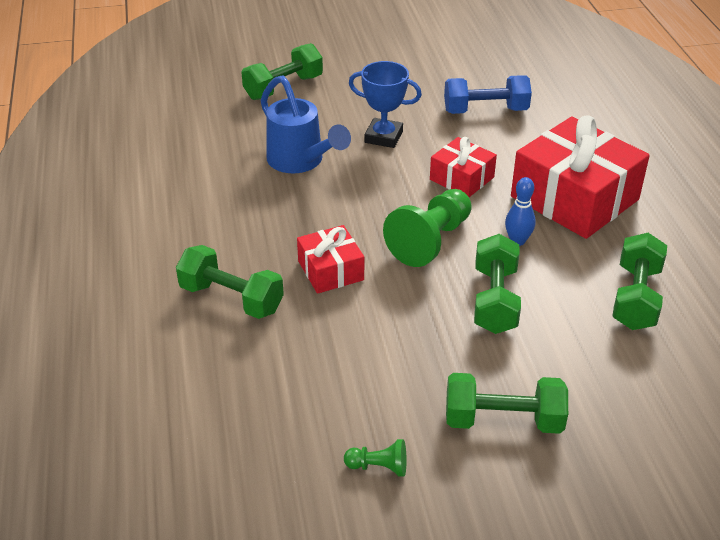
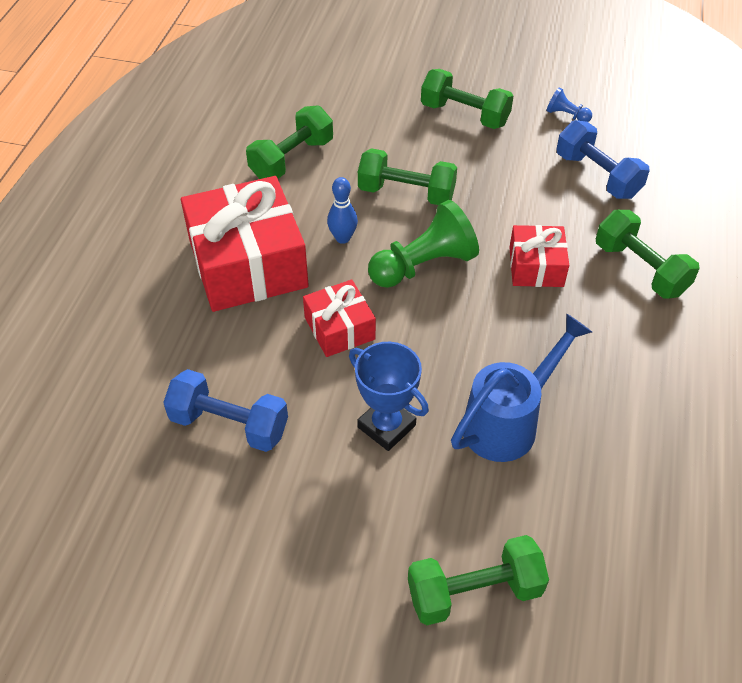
camera: 155 degrees left, 10 degrees up
blue watering can [261,75,351,173] -> blue watering can turned 60 degrees clockwise [451,313,592,462]
green pawn [344,439,407,476] -> blue pawn [546,87,592,122]
green dumbbell [474,234,521,334] -> green dumbbell turned 75 degrees clockwise [358,148,457,205]
none -> blue dumbbell [557,120,650,199]

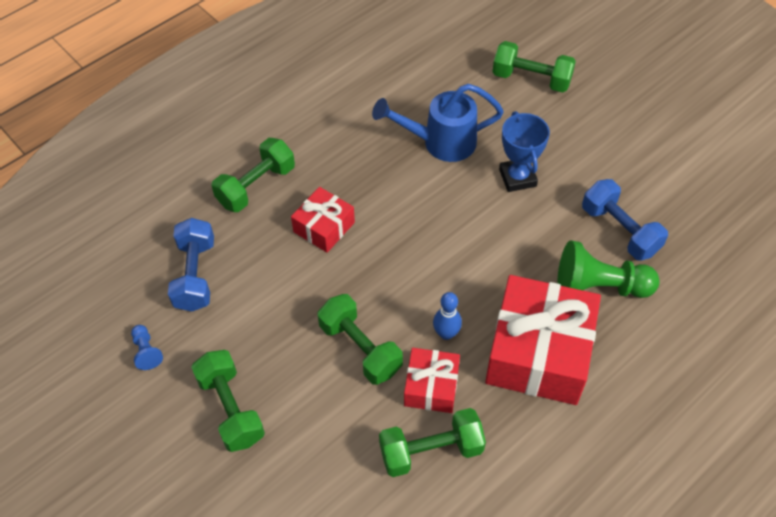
camera: 145 degrees left, 5 degrees up
red gift [303,280,376,357] -> red gift moved to [404,348,460,413]
green pawn [368,200,479,288] -> green pawn moved to [557,240,660,298]
green dumbbell [596,210,700,298] -> green dumbbell turned 45 degrees clockwise [211,138,295,212]

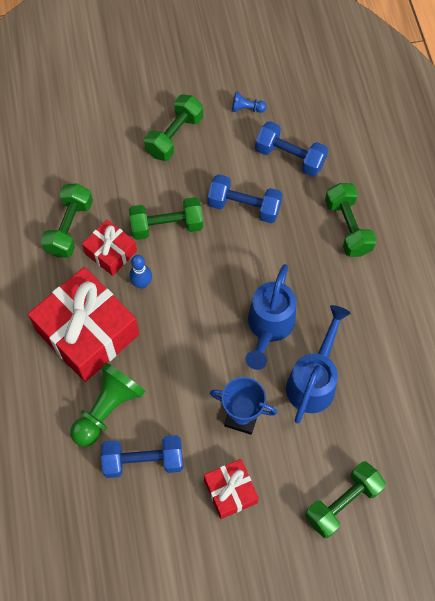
camera: 120 degrees right, 10 degrees up
green dumbbell [191,350,265,452] -> green dumbbell turned 60 degrees counterclockwise [144,94,203,161]
red gift [291,187,355,253] -> red gift moved to [204,459,259,519]
none -> blue dumbbell [208,174,283,223]
none -> blue watering can [245,264,296,370]

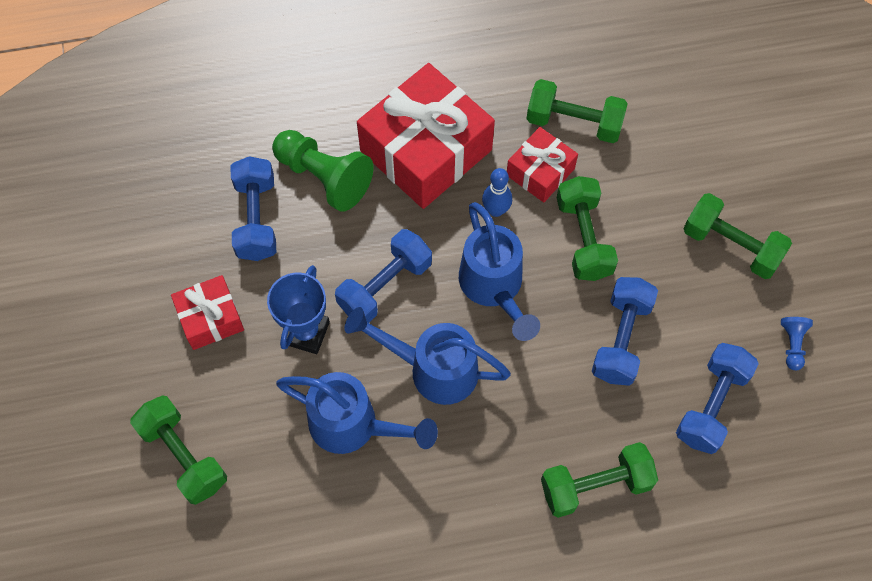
camera: 90 degrees right, 0 degrees up
none -> blue dumbbell [335,229,432,323]
none -> blue watering can [459,202,540,341]

